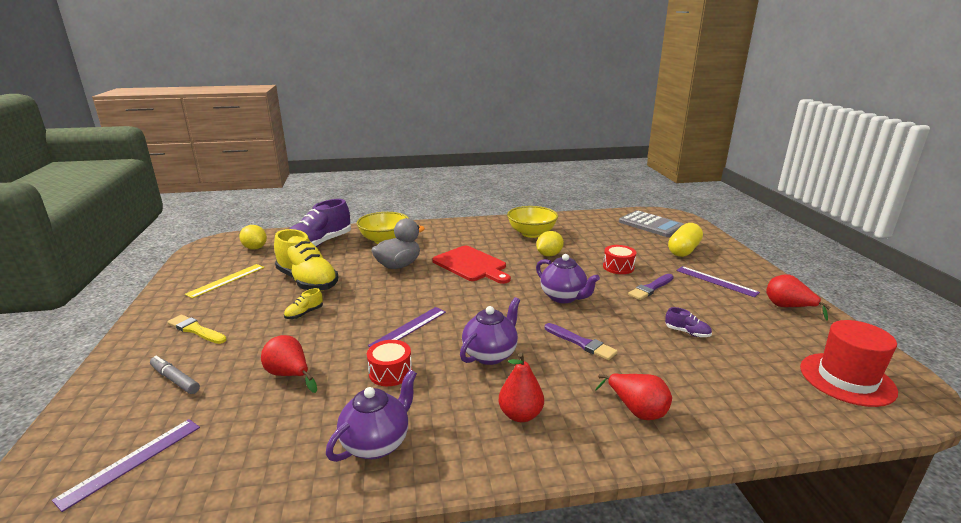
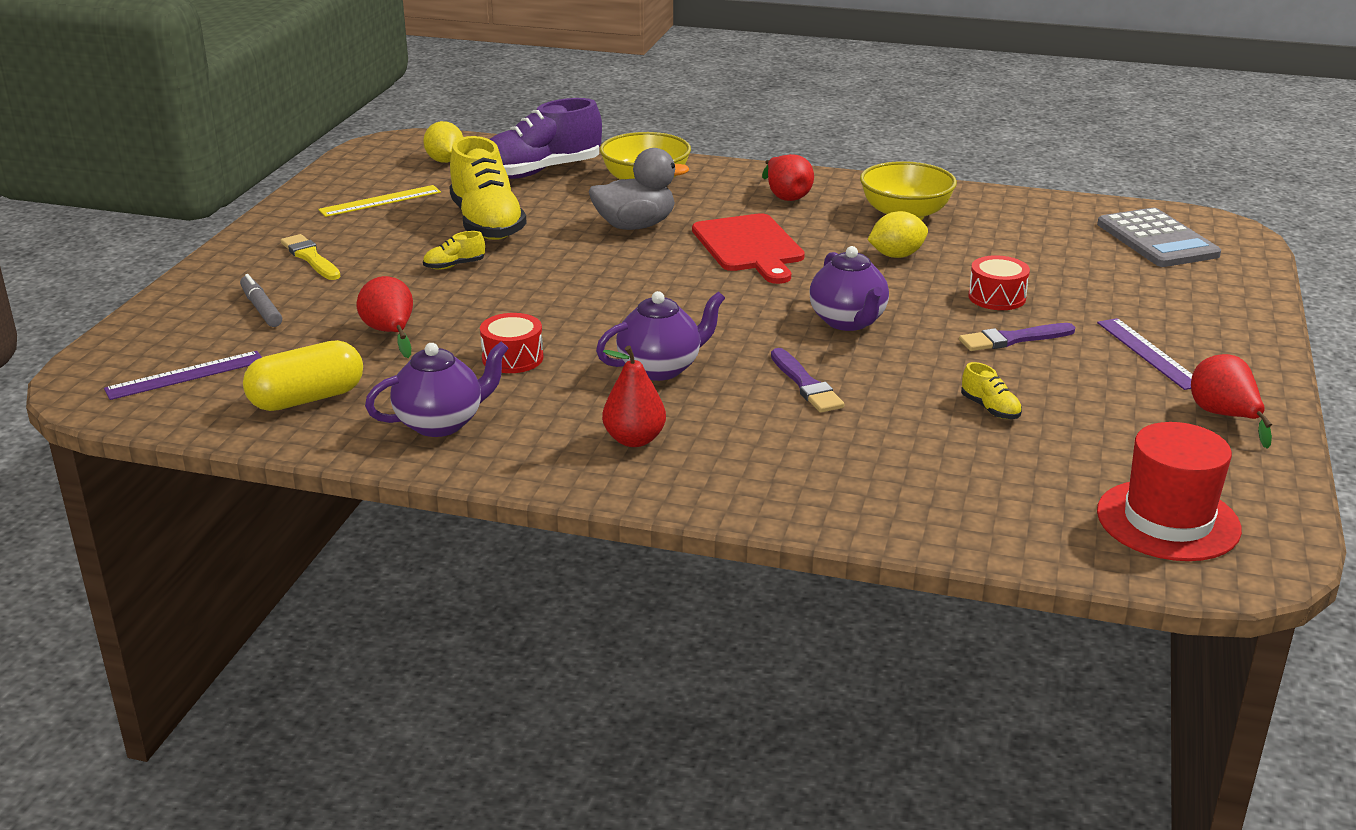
camera: 25 degrees right, 5 degrees up
purple ruler [368,307,446,347] -> none
red pear [595,374,672,420] -> red pear moved to [762,154,814,201]
purple shoe [665,307,712,337] -> yellow shoe [961,362,1022,419]
yellow capsule [668,223,703,257] -> yellow capsule moved to [243,340,363,411]

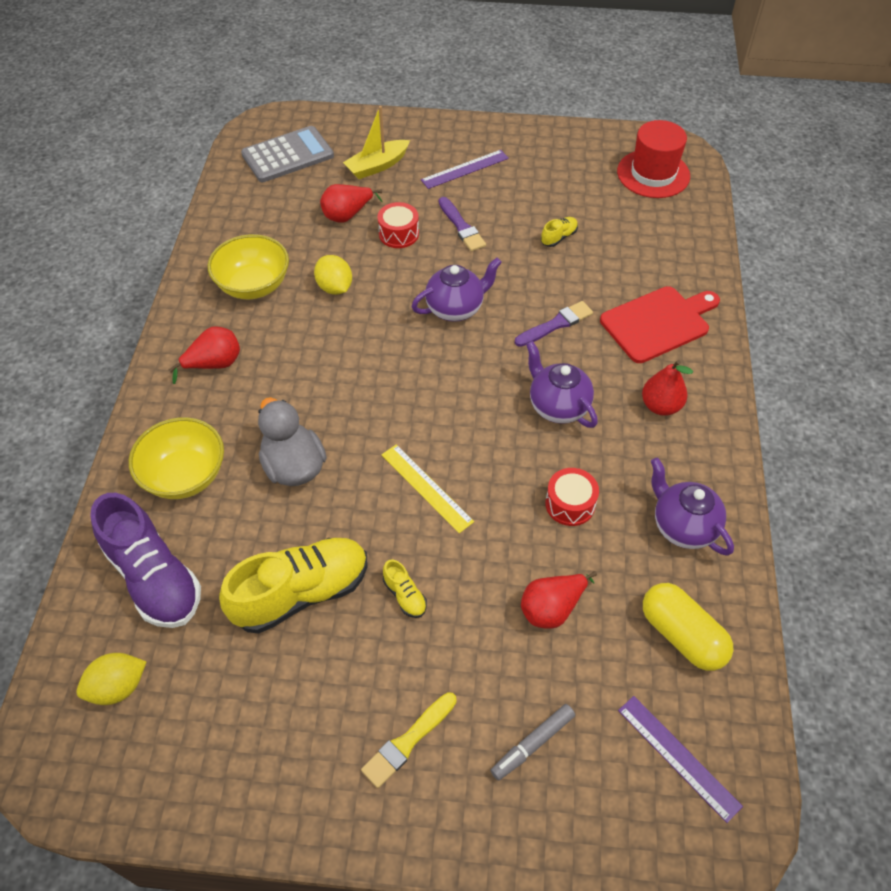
camera: 100 degrees left, 25 degrees up
yellow ruler [318,185,441,217] -> yellow ruler moved to [381,444,474,533]
red cutting board [692,213,805,284] -> red cutting board moved to [600,286,720,363]
red pear [1191,354,1272,449] -> red pear moved to [320,184,383,223]
none -> yellow boat [343,106,410,179]

